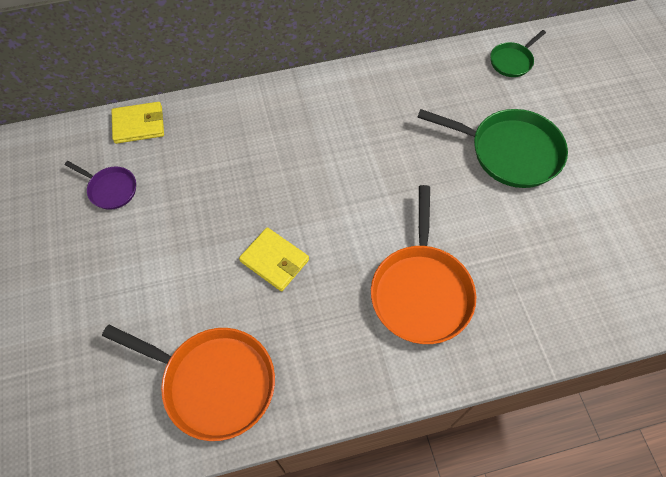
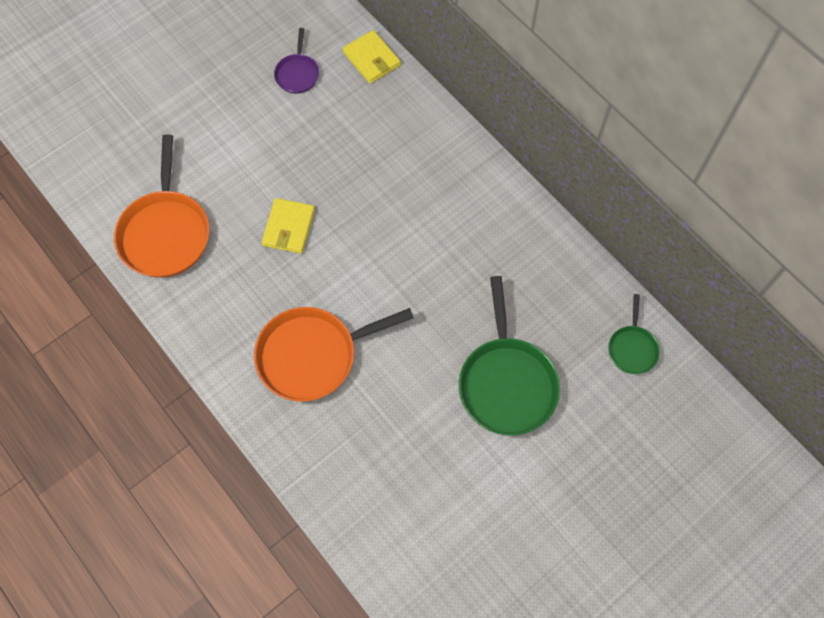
camera: 65 degrees right, 5 degrees up
green pan [490,30,546,77] -> green pan turned 105 degrees counterclockwise [608,294,660,374]

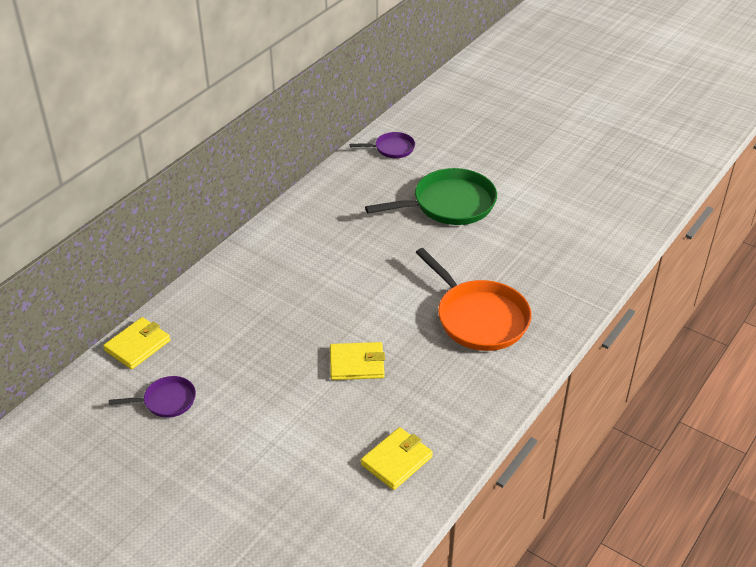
camera: 105 degrees left, 25 degrees down
orange pan [114,134,209,278] -> yellow wallet [361,427,433,490]
green pan [608,294,660,374] -> purple pan [350,132,415,158]

